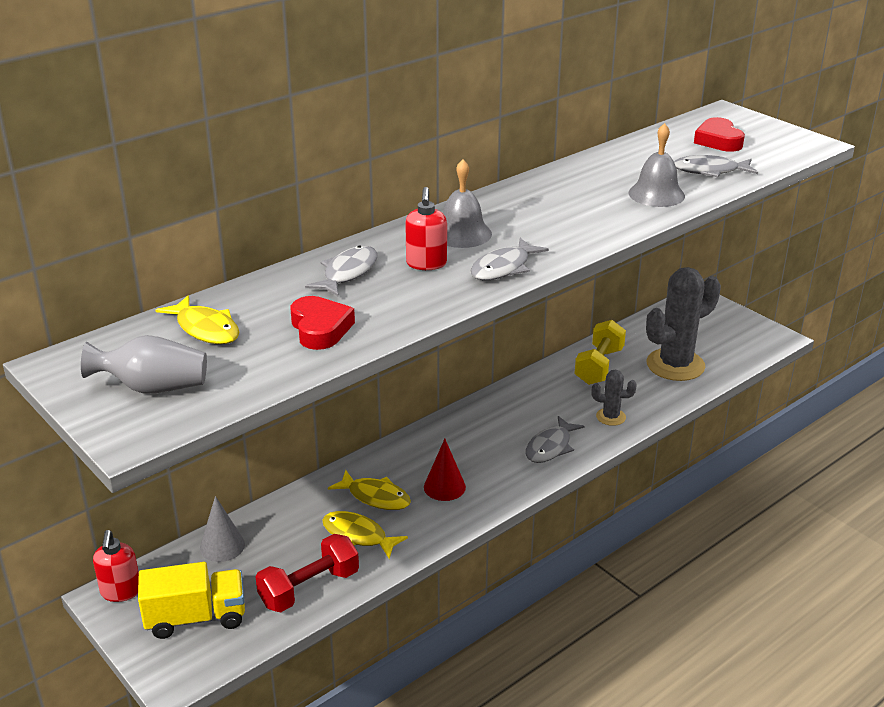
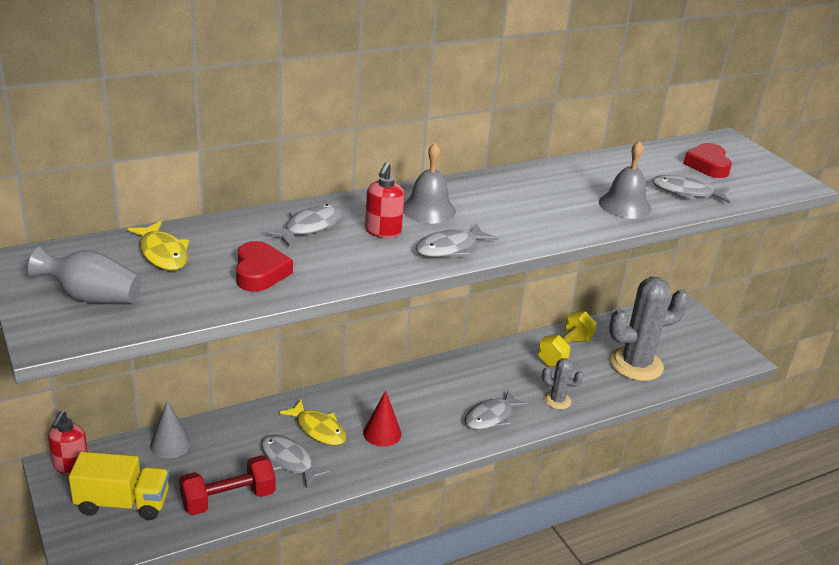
camera: 10 degrees right, 0 degrees up
yellow fish [322,511,408,559] -> grey fish [262,435,331,488]

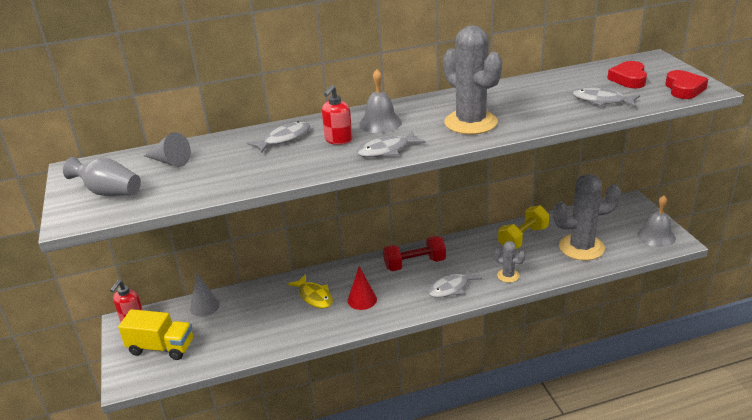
camera: 15 degrees right, 0 degrees up
yellow fish [127,221,189,270] -> grey cone [144,132,191,167]
red dumbbell [179,455,276,515] -> red dumbbell moved to [383,236,446,271]
red heart [236,241,293,292] -> red heart moved to [665,70,708,99]
grey fish [262,435,331,488] -> none
grey bell [599,141,651,219] -> grey bell moved to [638,196,676,247]
none -> grey cactus [443,25,502,135]

